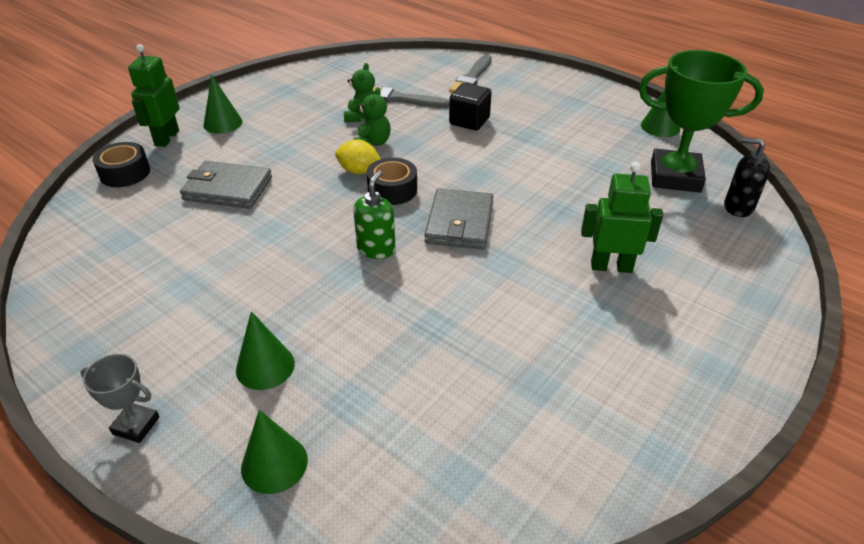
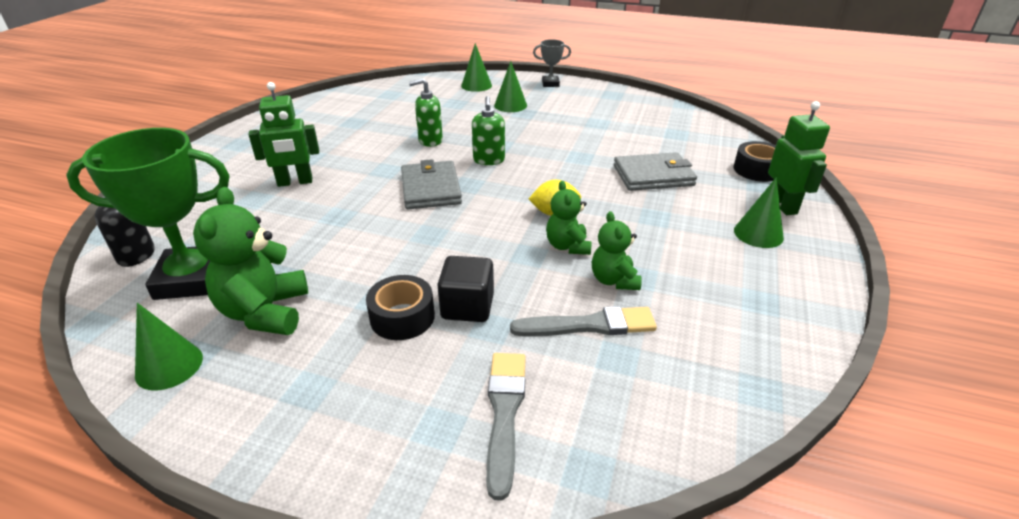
camera: 160 degrees right, 5 degrees down
black tape [367,158,417,205] -> black tape moved to [366,275,435,340]
none -> green teddy bear [193,187,308,335]
none -> green soap dispenser [409,78,443,147]

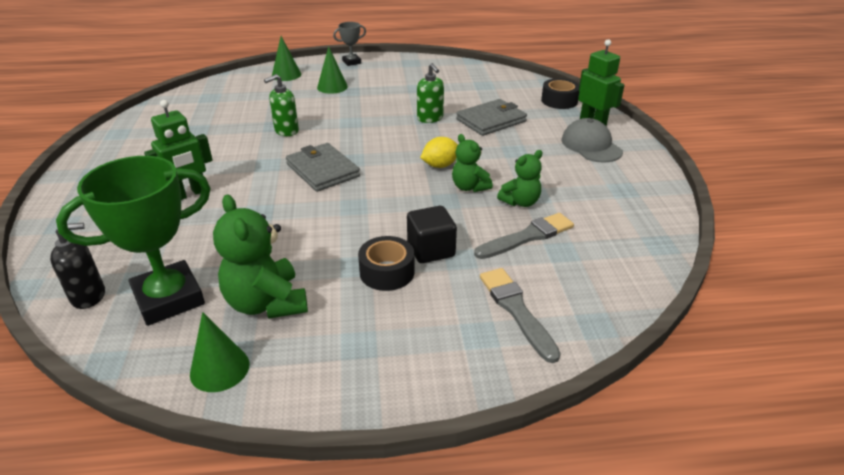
camera: 25 degrees left, 0 degrees up
green soap dispenser [472,96,505,165] -> green soap dispenser moved to [417,63,444,123]
green teddy bear [592,211,642,290] -> green teddy bear turned 90 degrees counterclockwise [497,150,543,207]
green cone [734,178,784,248] -> grey cap [561,118,623,162]

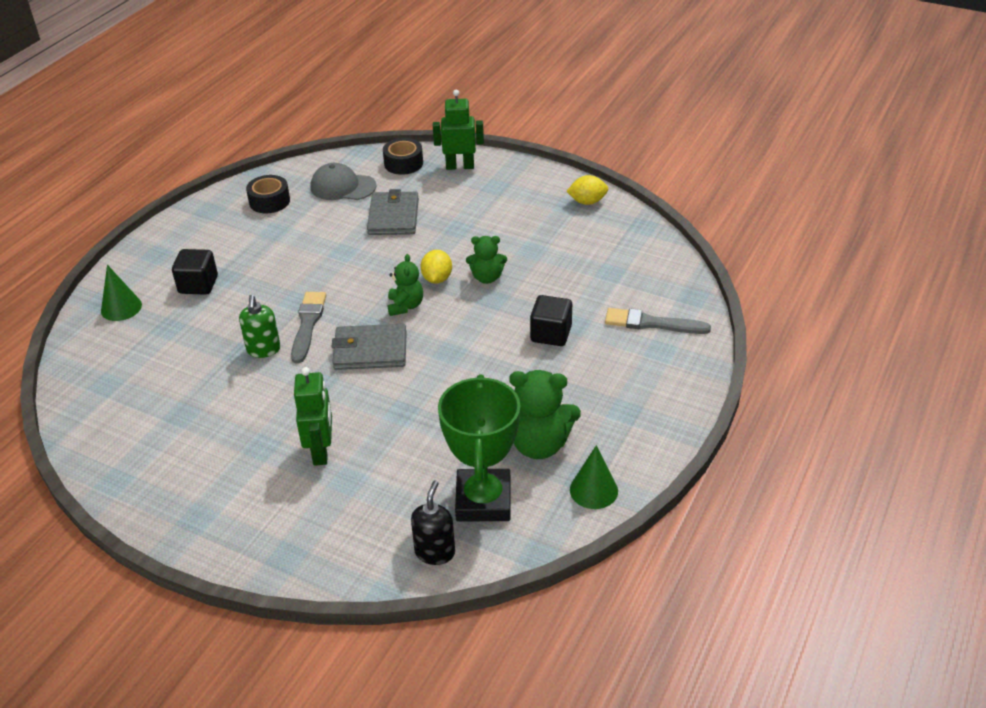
camera: 55 degrees left, 5 degrees up
green cone [317,46,348,94] -> black cube [172,249,218,295]
grey trophy [333,22,366,66] -> none
black tape [358,236,415,291] -> black tape moved to [246,175,290,213]
green soap dispenser [417,63,444,123] -> none
grey brush [474,213,574,259] -> grey brush moved to [291,292,326,363]
green teddy bear [497,150,543,207] -> green teddy bear moved to [387,254,423,316]
grey cap [561,118,623,162] -> grey cap moved to [311,163,377,200]
none -> yellow lemon [566,175,609,205]

